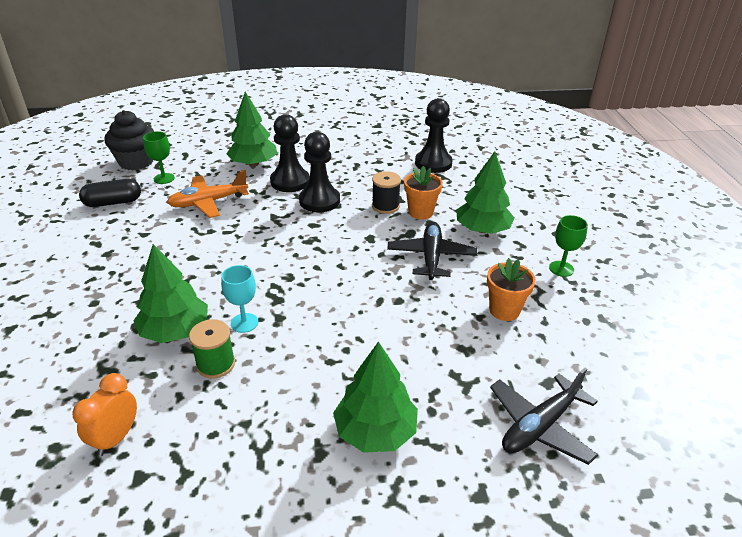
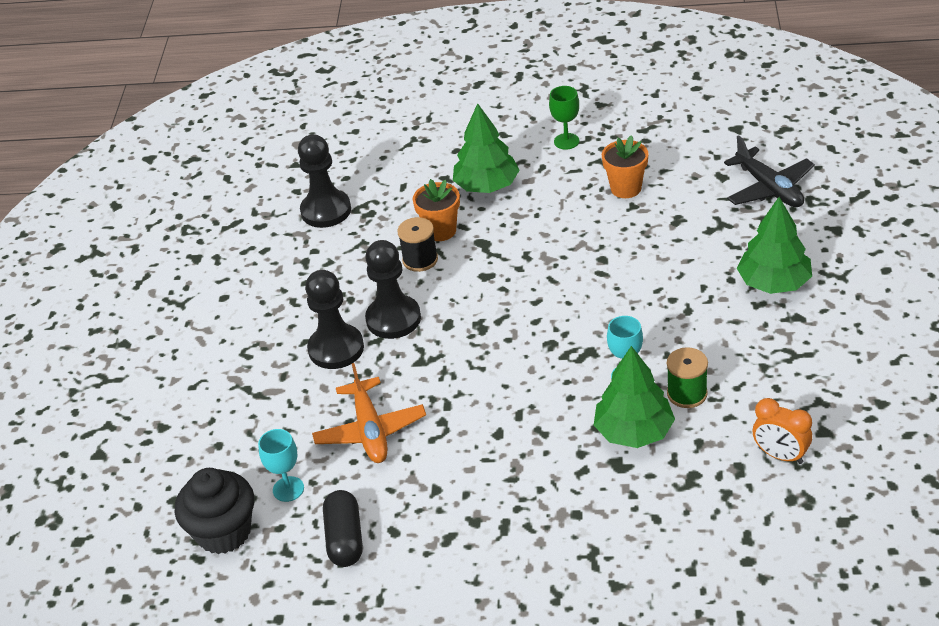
camera: 75 degrees left, 5 degrees up
green goblet [143,131,175,184] -> turquoise goblet [258,429,304,502]
green tree [227,92,277,167] -> none
black plane [387,222,477,280] -> none

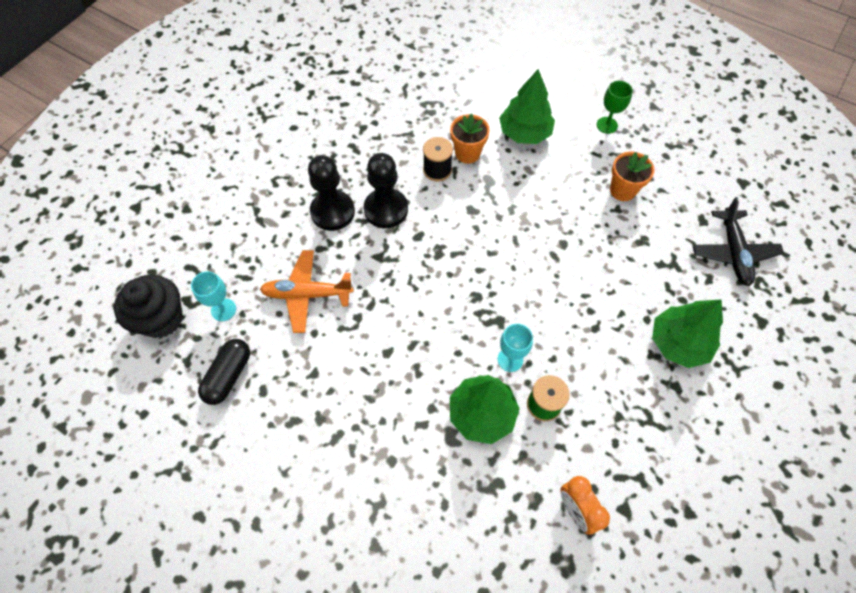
camera: 25 degrees right, 20 degrees up
black pawn [298,134,351,228] -> none
orange plane [312,363,426,463] -> orange plane turned 75 degrees clockwise [260,250,353,333]

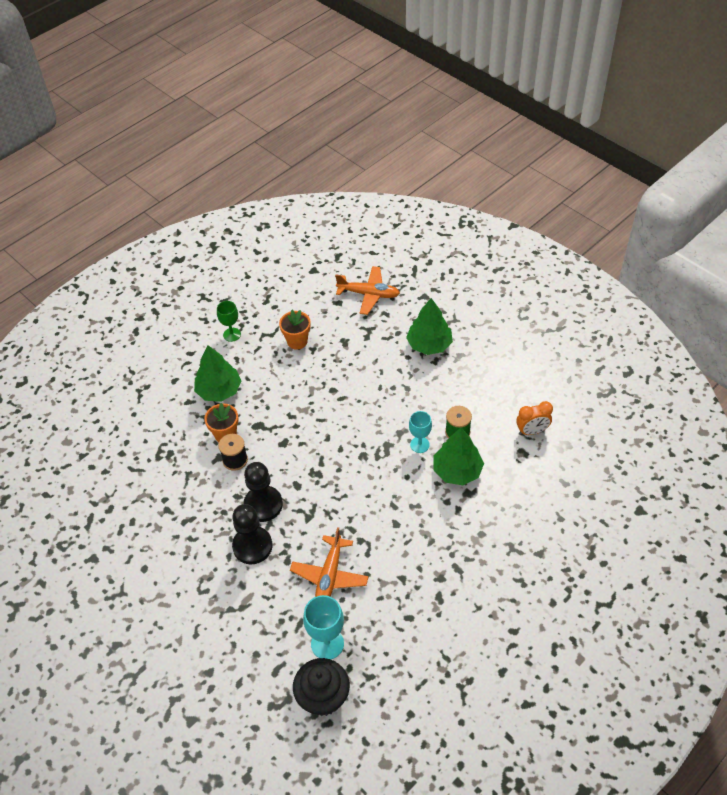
camera: 75 degrees left, 10 degrees down
turquoise goblet [191,271,236,321] -> turquoise goblet [303,595,344,659], size x1.51
black capsule [198,339,250,405] -> none
black plane [692,197,784,286] -> orange plane [335,266,400,315]

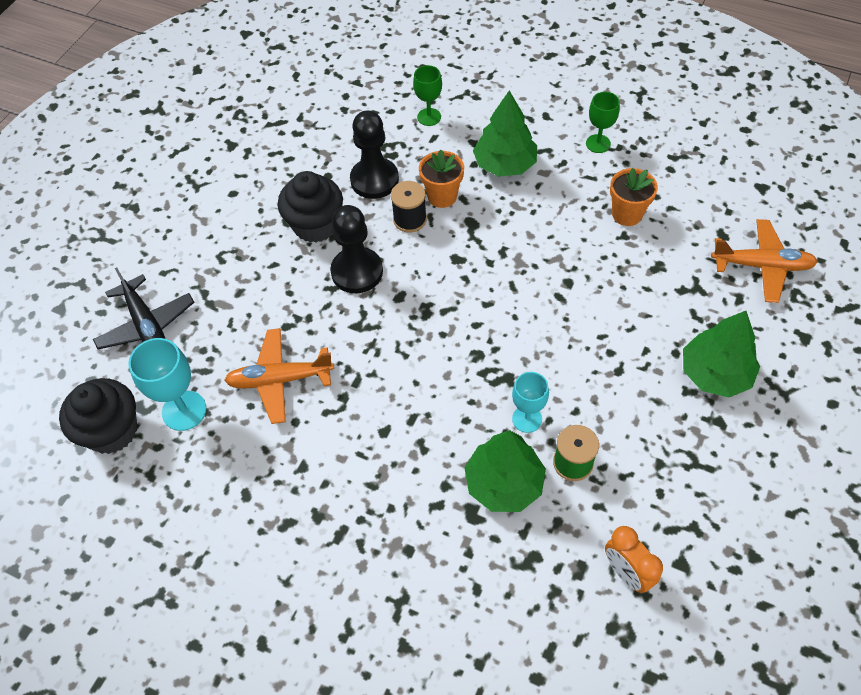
camera: 70 degrees right, 5 degrees up
black pawn [232,504,273,564] -> black pawn moved to [350,110,399,199]
orange plane [335,266,400,315] -> orange plane turned 75 degrees counterclockwise [711,219,818,303]
none -> black plane [93,267,195,350]
none -> black cupcake [278,171,343,243]
none -> green goblet [413,65,442,126]

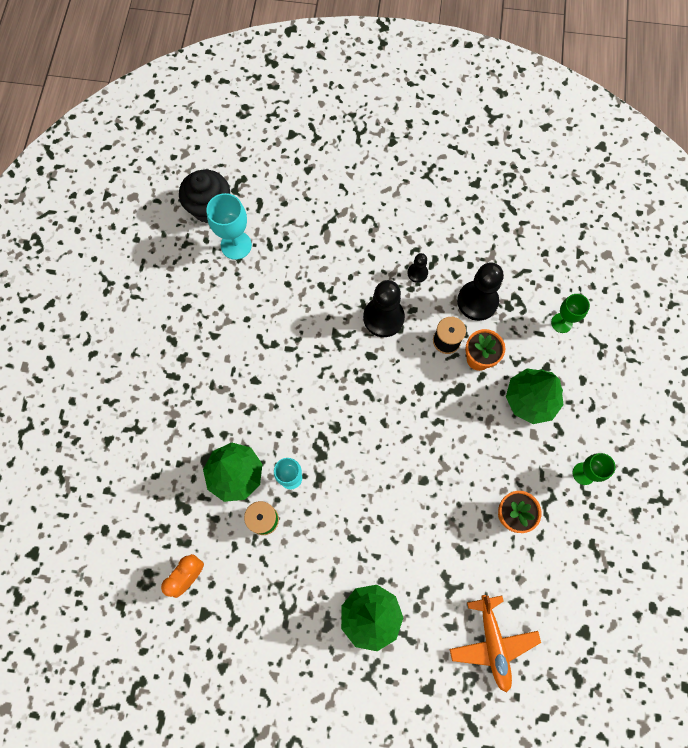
camera: 70 degrees right, 15 degrees up
black plane [93,267,195,350] -> none
orange plane [224,328,334,424] -> none
black cupcake [278,171,343,243] -> black pawn [407,253,428,283]

